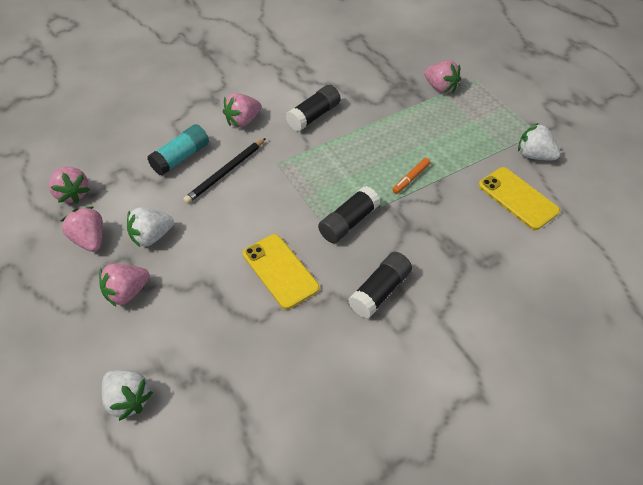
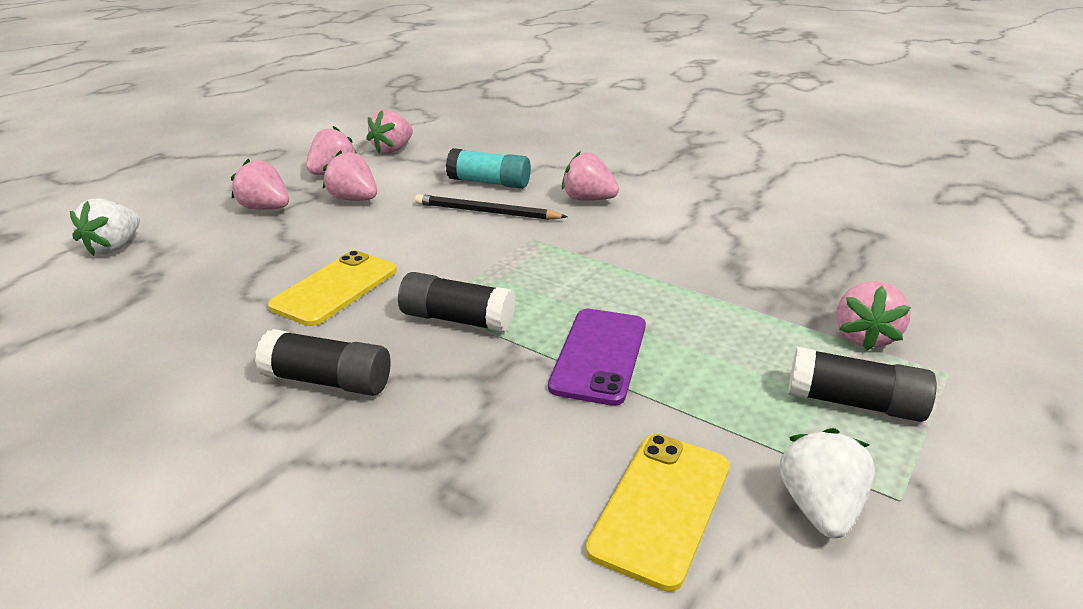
camera: 65 degrees right, 20 degrees down
white strawberry [127,207,174,247] -> pink strawberry [323,150,377,201]
black glue stick [286,85,341,132] -> black glue stick moved to [788,347,937,422]
orange marker [393,158,430,194] -> purple phone [548,309,646,406]

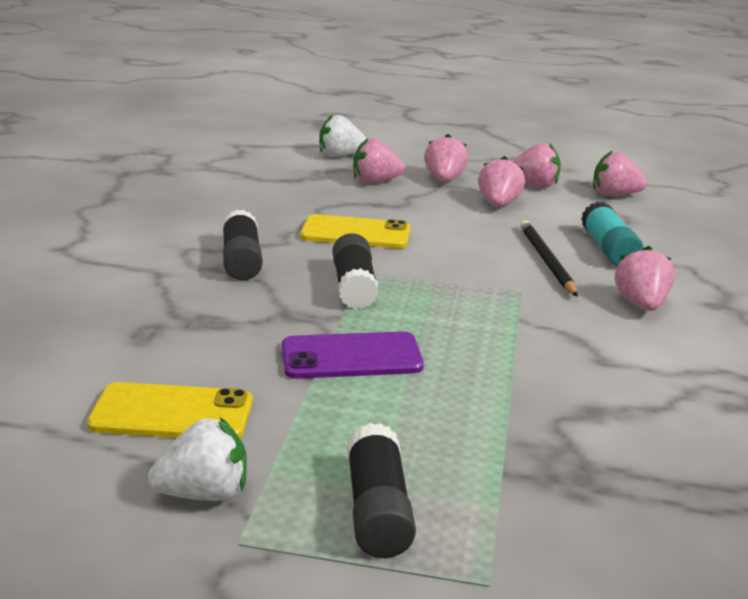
camera: 65 degrees right, 5 degrees down
pink strawberry [837,281,911,351] -> pink strawberry moved to [353,138,405,183]

